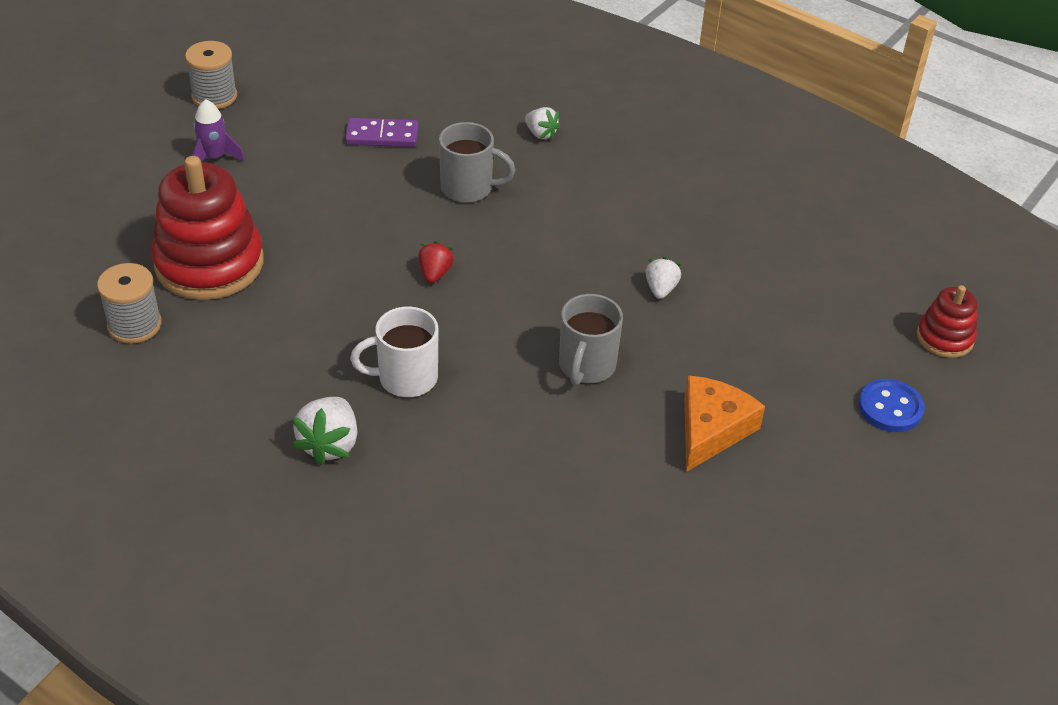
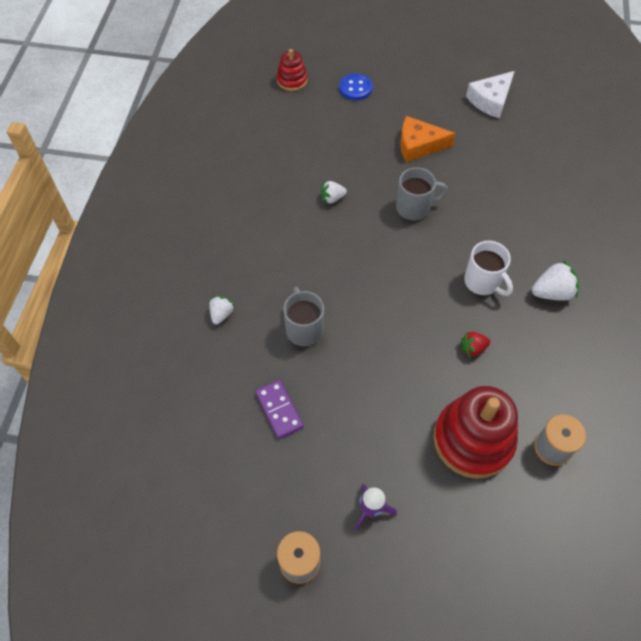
camera: 115 degrees left, 15 degrees up
red strawberry [418,241,454,283] -> red strawberry moved to [461,332,490,357]
none -> white cheese [466,71,515,118]

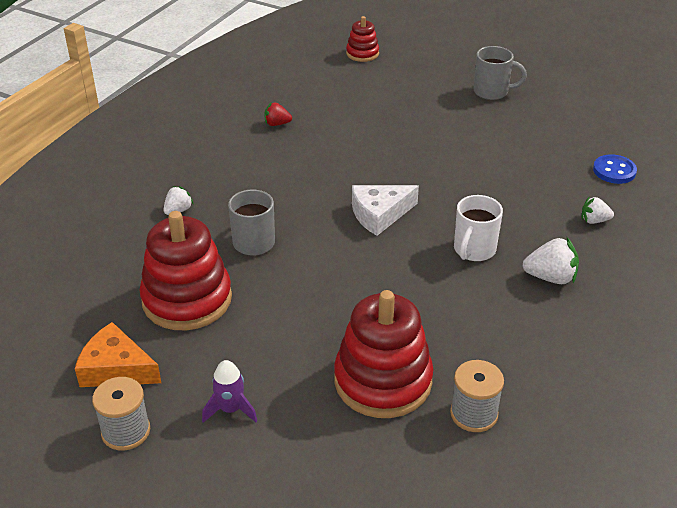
camera: 20 degrees right, 20 degrees down
purple domino [255,380,304,439] -> red stacking toy [139,211,232,330]
white strawberry [321,181,347,203] -> white strawberry moved to [582,196,614,224]
blue button [339,73,373,100] -> blue button moved to [593,154,637,184]
grey mug [396,167,448,220] -> grey mug moved to [474,46,527,100]
orange cheese [400,116,456,162] -> orange cheese moved to [75,322,161,387]
red strawberry [461,332,490,357] -> red strawberry moved to [264,103,292,126]
white mug [464,241,513,296] -> white mug turned 45 degrees clockwise [454,195,503,261]
white cheese [466,71,515,118] -> white cheese moved to [352,185,419,236]

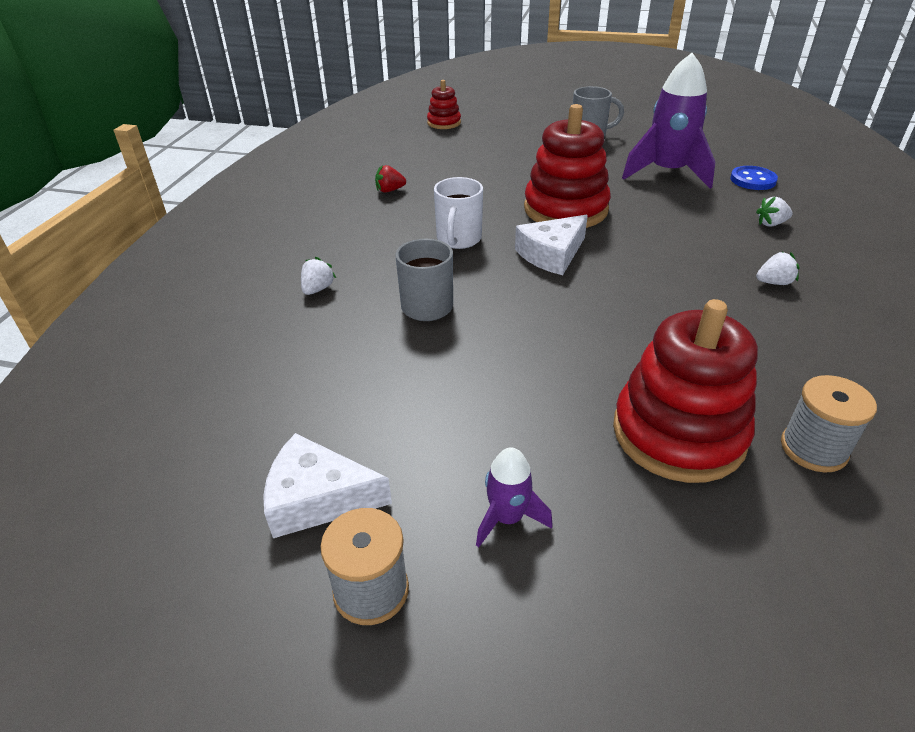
camera: 15 degrees left, 0 degrees up
orange cheese [75,322,161,387] -> white cheese [263,433,392,538]
red stacking toy [139,211,232,330] -> red stacking toy moved to [524,104,611,228]
white mug [454,195,503,261] -> white mug moved to [434,177,483,249]
white strawberry [523,238,579,284] -> white strawberry [756,252,799,285], size x0.63
none -> purple rocket [622,53,715,189]

